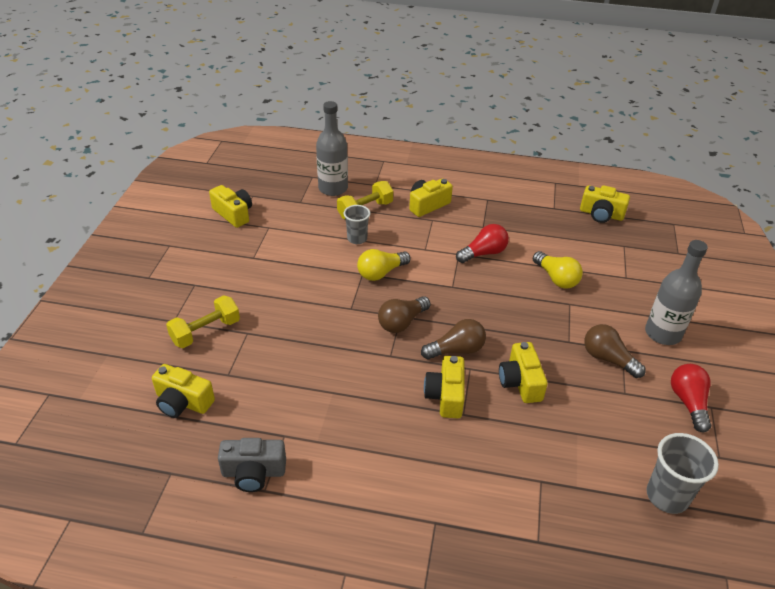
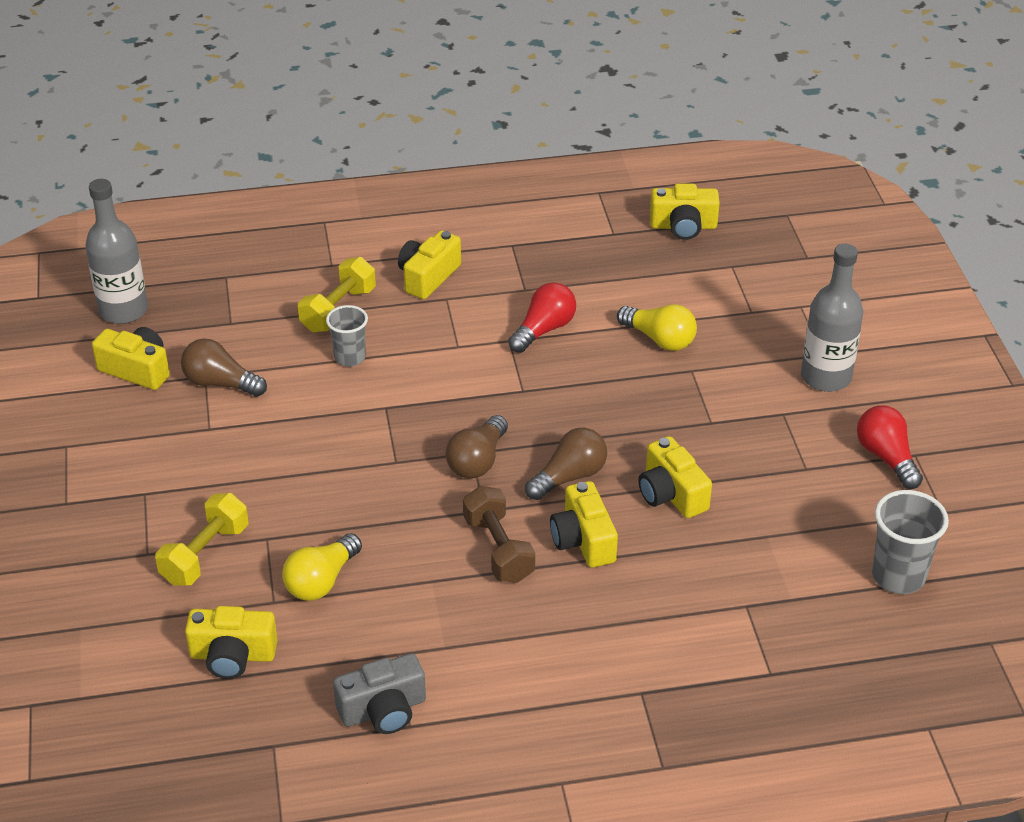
camera: 20 degrees left, 0 degrees up
grey bottle [316,101,348,196] -> grey bottle moved to [85,179,148,324]
yellow light bulb [357,249,411,281] -> yellow light bulb moved to [282,533,362,601]
brown light bulb [584,324,646,378] -> brown light bulb moved to [181,338,267,397]
none -> brown dumbbell [463,486,535,583]

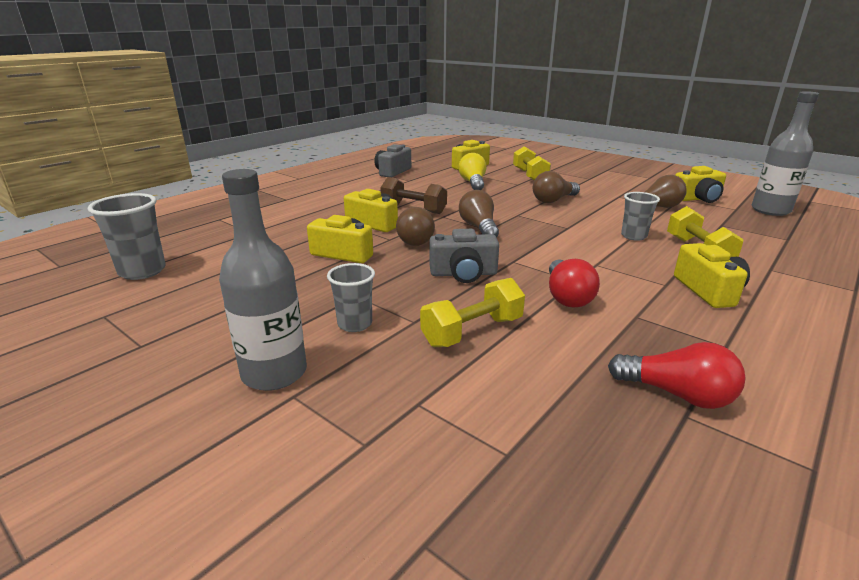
camera: 140 degrees right, 15 degrees down
yellow light bulb [617,304,697,351] -> yellow dumbbell [420,278,525,347]
yellow camera [650,183,720,240] -> none
red light bulb [857,405,923,489] -> red light bulb moved to [608,342,746,409]
none -> grey cup [327,263,375,332]
none -> grey camera [430,229,499,283]
none -> brown light bulb [533,171,580,203]

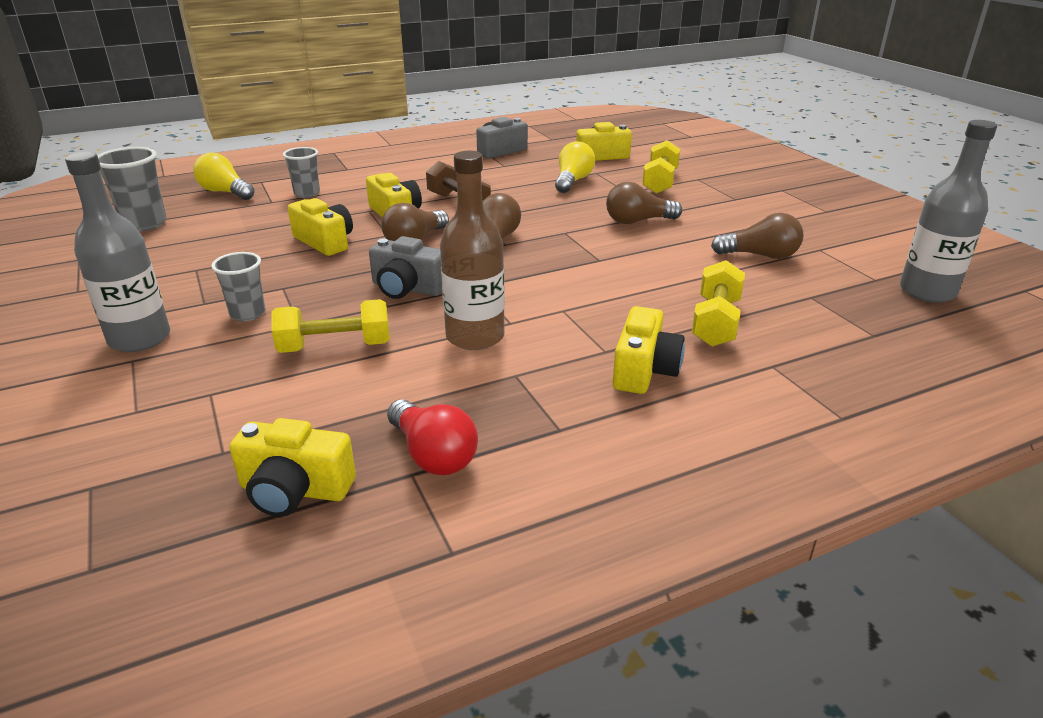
camera: 25 degrees right, 5 degrees up
red light bulb [549,259,600,308] -> brown bottle [440,151,505,350]
grey cup [621,192,660,241] -> grey cup moved to [283,147,320,198]
yellow camera [675,166,726,203] -> yellow camera moved to [229,418,356,517]
none -> yellow light bulb [193,153,255,200]

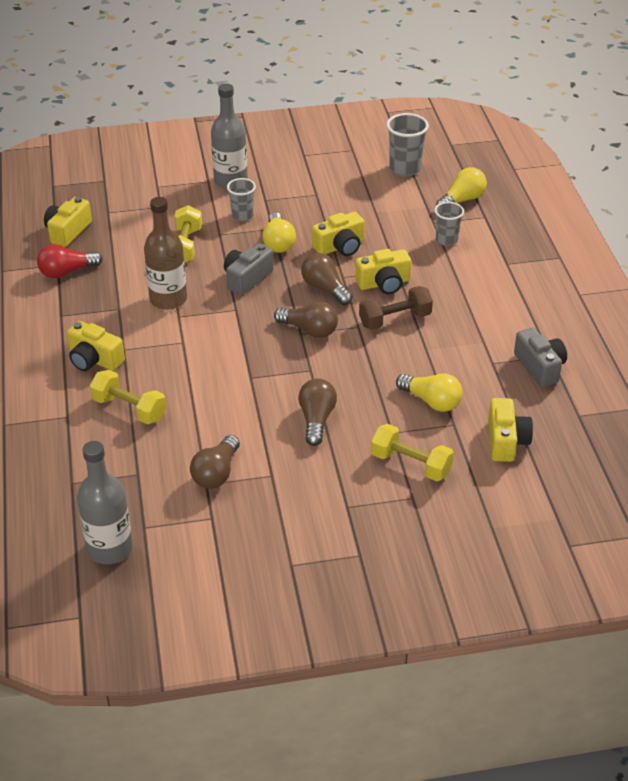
camera: 105 degrees right, 10 degrees up
none -> yellow light bulb [262,213,296,253]

